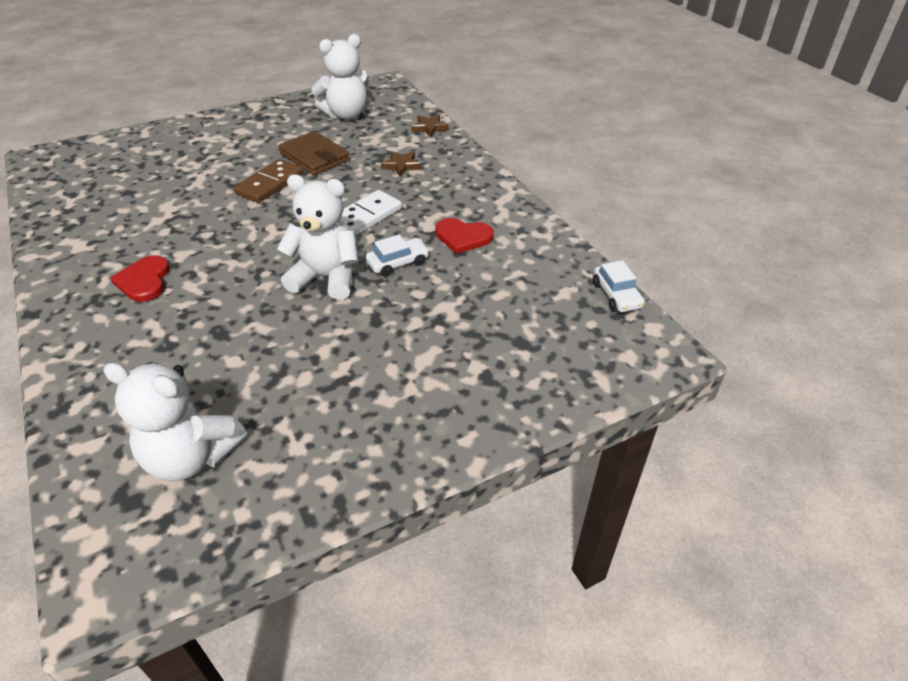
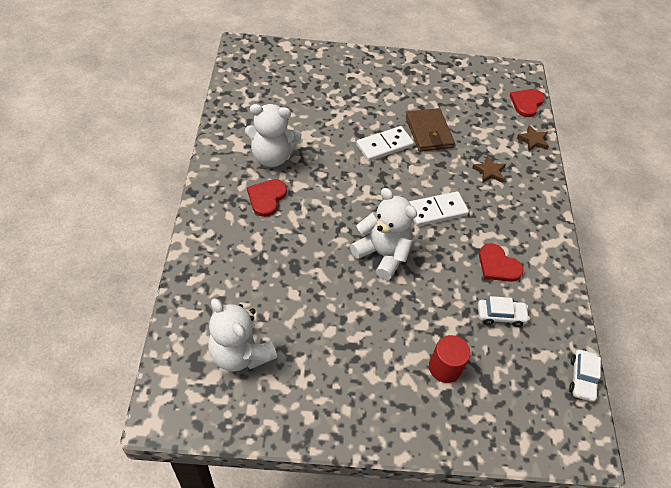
camera: 25 degrees right, 10 degrees up
brown domino [234,159,304,203] -> white domino [356,126,414,161]
white teddy bear [311,34,369,120] -> white teddy bear moved to [245,104,301,167]
white car [366,235,430,277] -> white car moved to [478,296,530,327]
none -> red cylinder [429,335,471,383]
none -> red heart [510,89,545,117]

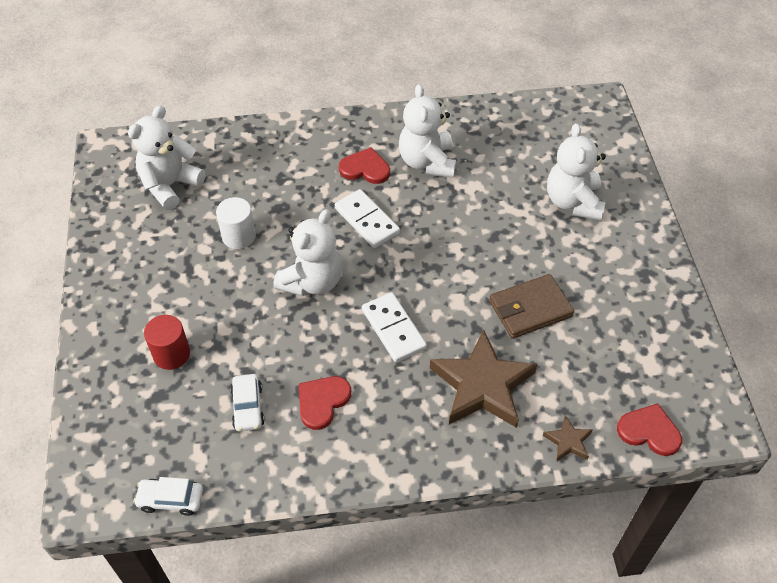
camera: 85 degrees right, 0 degrees up
white domino [356,126,414,161] -> white domino moved to [335,189,400,248]
brown star [472,155,506,183] -> brown star [430,329,537,428], size x2.24
none -> white cylinder [216,197,256,249]
none -> white teddy bear [547,123,606,220]

